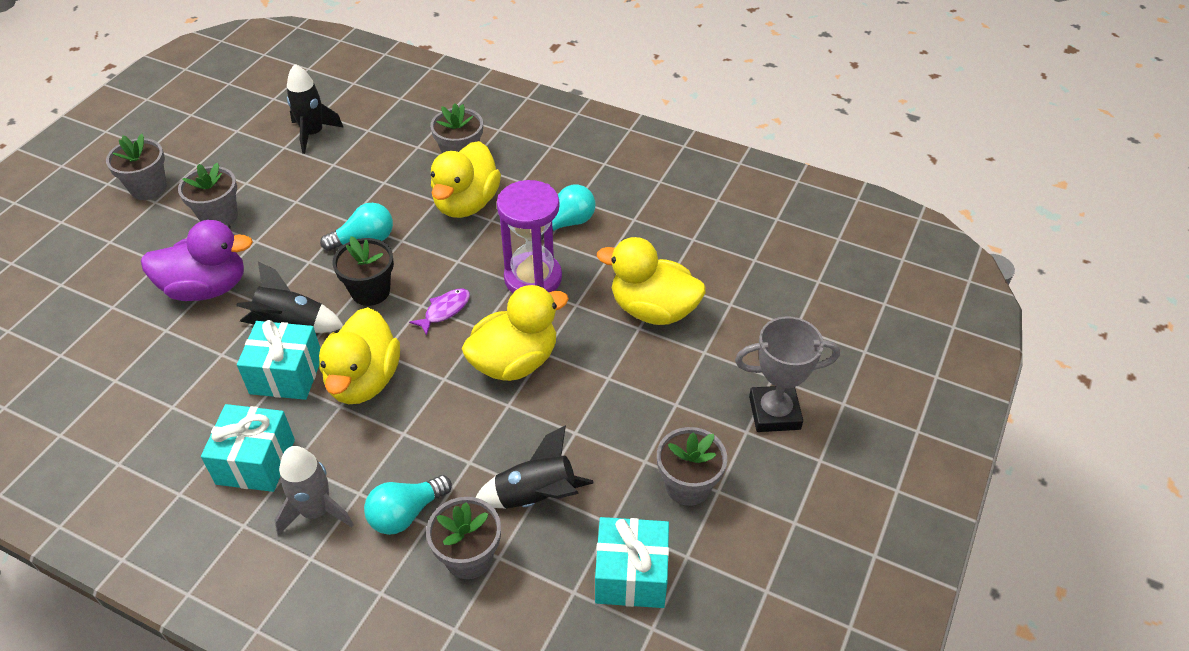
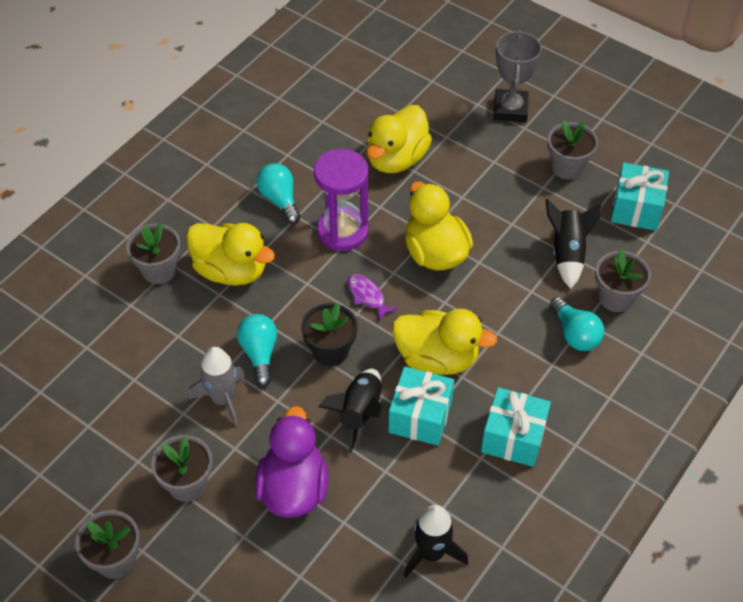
camera: 80 degrees left, 5 degrees up
grey rocket [274,446,354,535] -> grey rocket moved to [189,347,245,427]
black rocket [287,64,344,154] -> black rocket moved to [404,505,468,578]

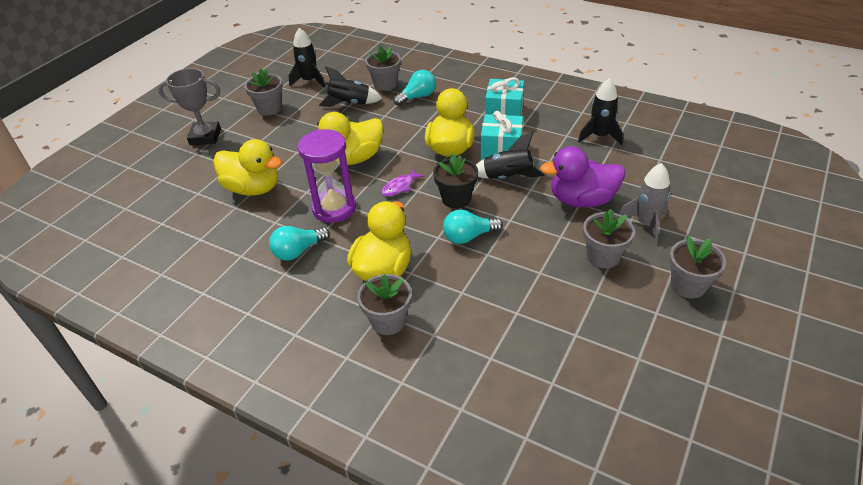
camera: 95 degrees left, 10 degrees down
grey rocket [189,347,245,427] -> grey rocket moved to [619,163,670,244]
turquoise gift [611,163,669,231] -> black rocket [289,28,325,87]

